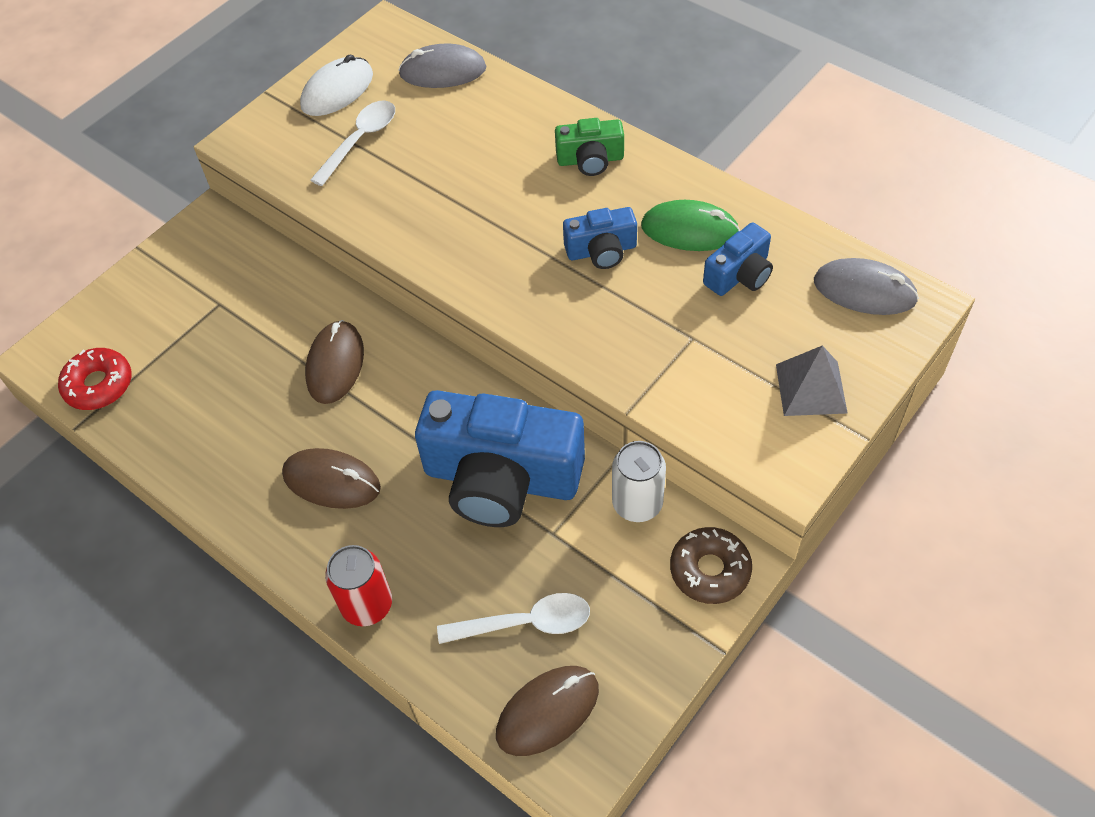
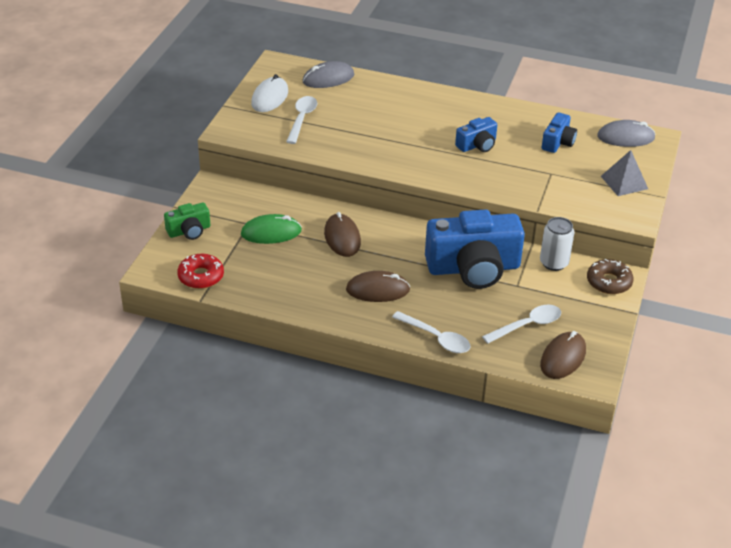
camera: 25 degrees left, 15 degrees down
red can [325,545,392,626] -> white spoon [392,311,470,353]
green camera [555,118,624,176] -> green camera moved to [164,203,210,240]
green mouse [641,200,740,251] -> green mouse moved to [241,214,302,244]

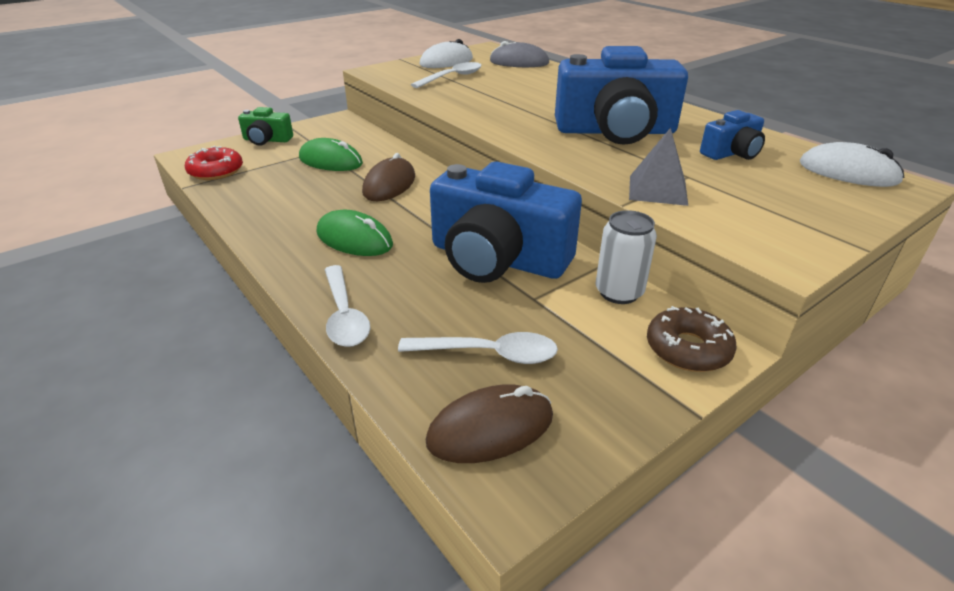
camera: 35 degrees right, 5 degrees down
brown mouse [346,271,410,302] -> green mouse [317,210,393,256]
blue camera [455,117,497,152] -> blue camera [555,46,688,145], size x2.09
grey mouse [597,120,656,147] -> white mouse [800,142,904,187]
grey pyramid [601,150,648,196] -> grey pyramid moved to [629,127,688,206]

